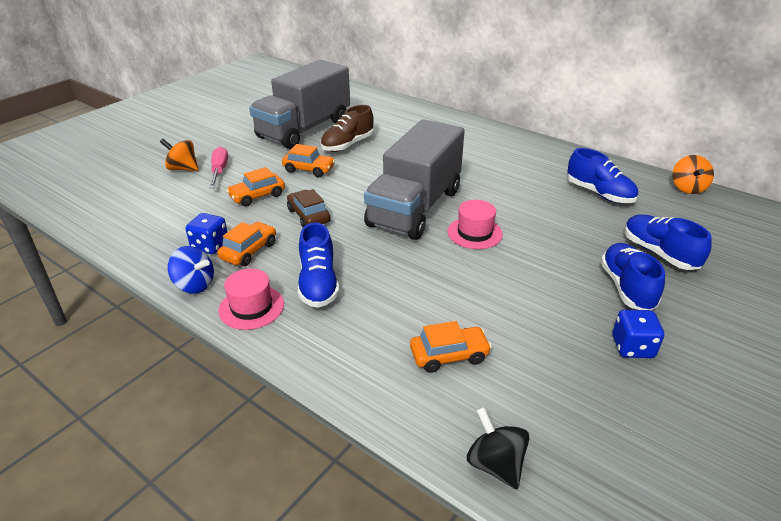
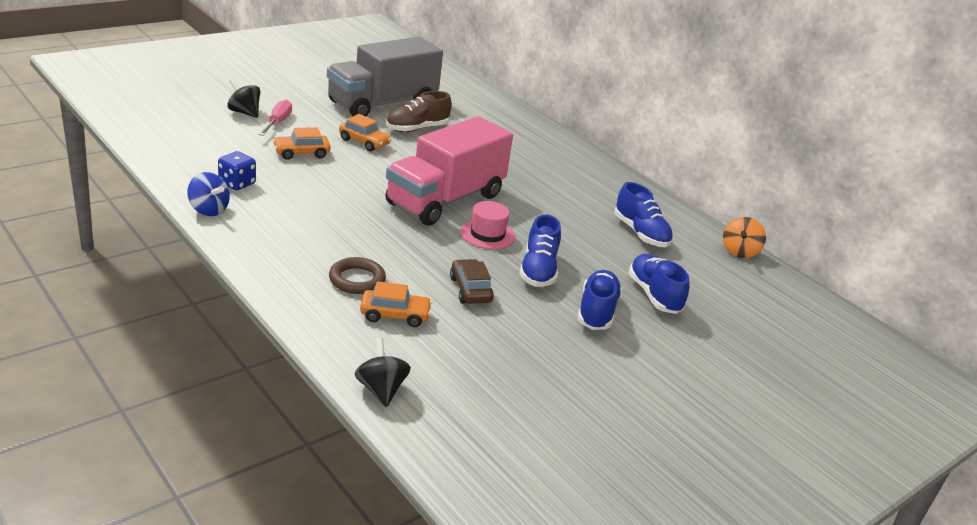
camera: 10 degrees right, 5 degrees down
orange spinning top [160,139,199,171] -> black spinning top [227,79,260,118]
orange car [217,222,276,266] -> none
pink hat [218,269,284,330] -> none
brown car [287,189,330,227] -> brown car moved to [450,259,494,304]
blue shoe [298,222,339,308] -> blue shoe moved to [519,214,561,287]
grey truck [364,119,465,240] -> pink truck [385,116,513,226]
blue dice [613,310,664,358] -> none
none -> brown ring [329,257,386,294]

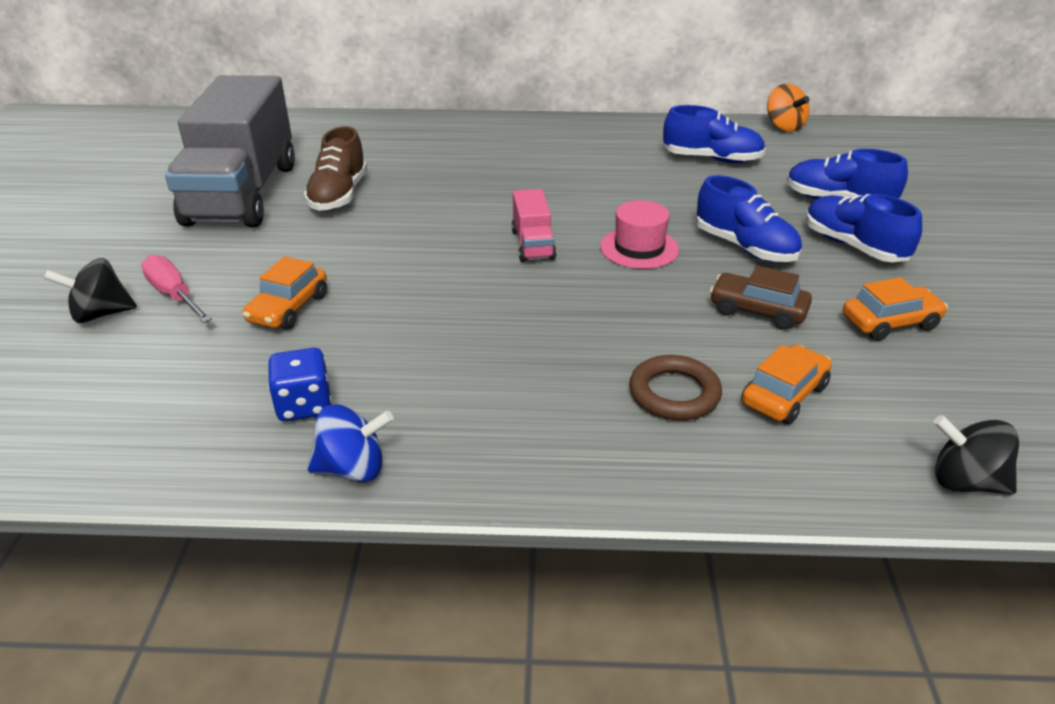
camera: 45 degrees left, 5 degrees up
orange car [339,114,391,151] -> orange car moved to [843,277,948,341]
pink truck [385,116,513,226] -> pink truck [512,189,557,262], size x0.42

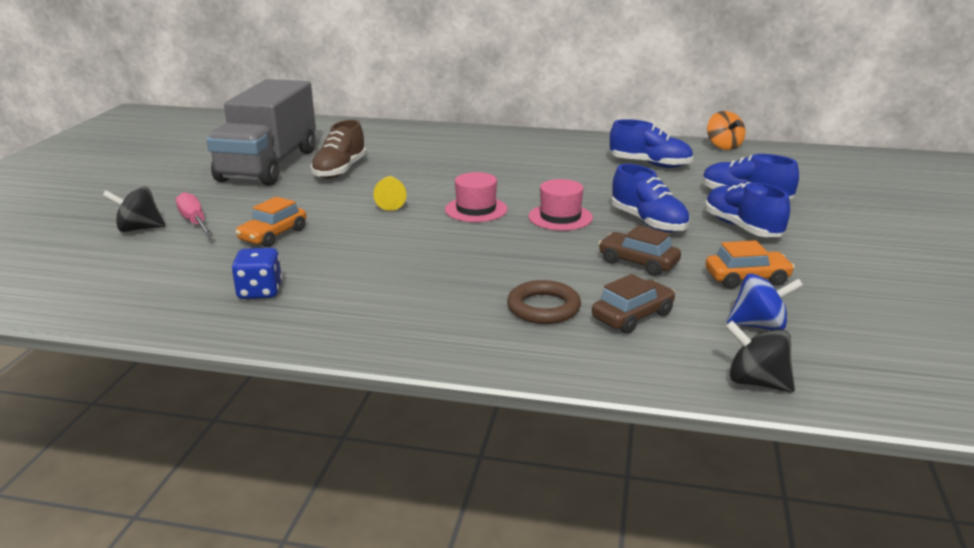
camera: 10 degrees right, 10 degrees down
blue spinning top [307,404,394,482] -> blue spinning top moved to [727,274,803,330]
pink truck [512,189,557,262] -> pink hat [445,172,508,222]
orange car [741,344,832,424] -> brown car [592,274,675,334]
none -> yellow pawn [373,176,406,211]

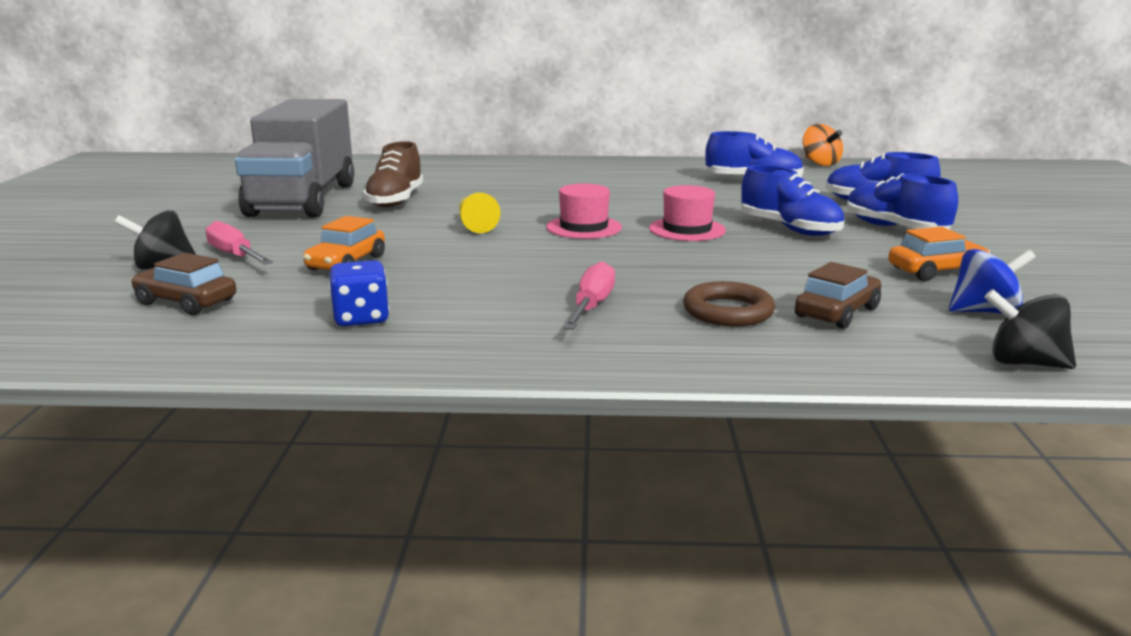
camera: 10 degrees left, 5 degrees down
brown car [598,225,681,276] -> brown car moved to [131,253,236,315]
none -> pink screwdriver [563,261,615,330]

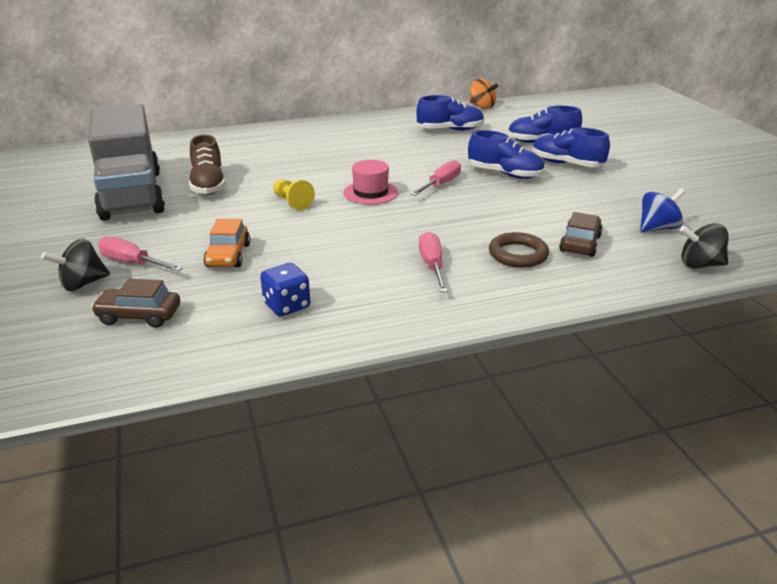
camera: 20 degrees left, 10 degrees up
pink hat [649,185,726,241] -> pink screwdriver [410,160,461,196]
orange car [888,227,990,281] -> none

